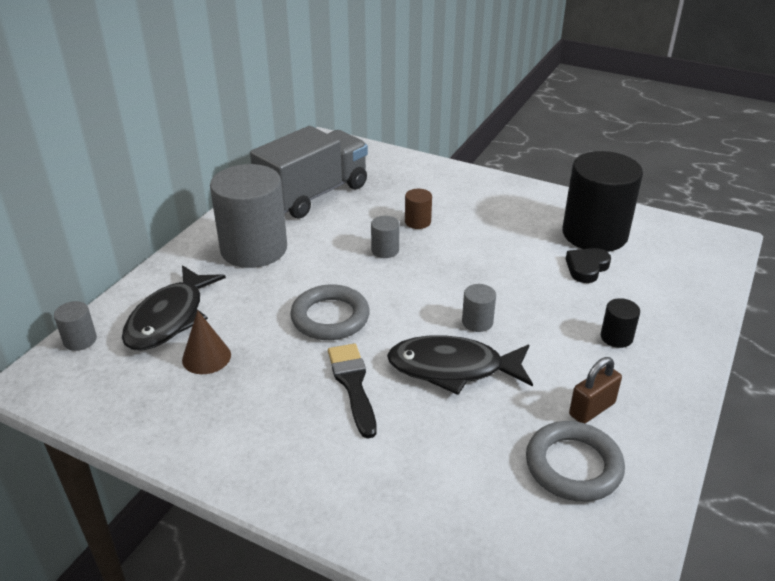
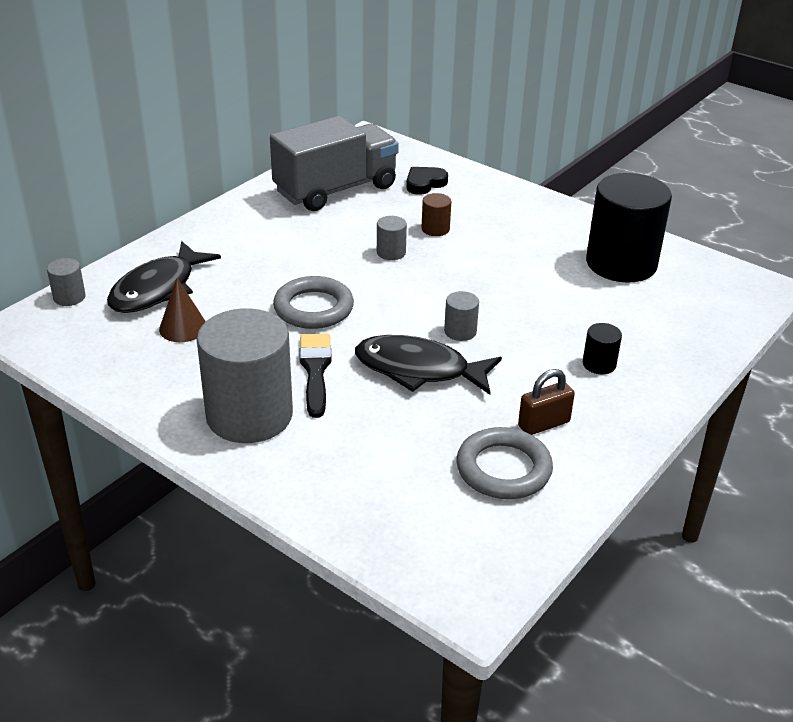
camera: 10 degrees right, 0 degrees up
grey cylinder [210,164,287,268] -> grey cylinder moved to [197,308,293,443]
black heart [566,248,611,283] -> black heart moved to [406,167,448,195]

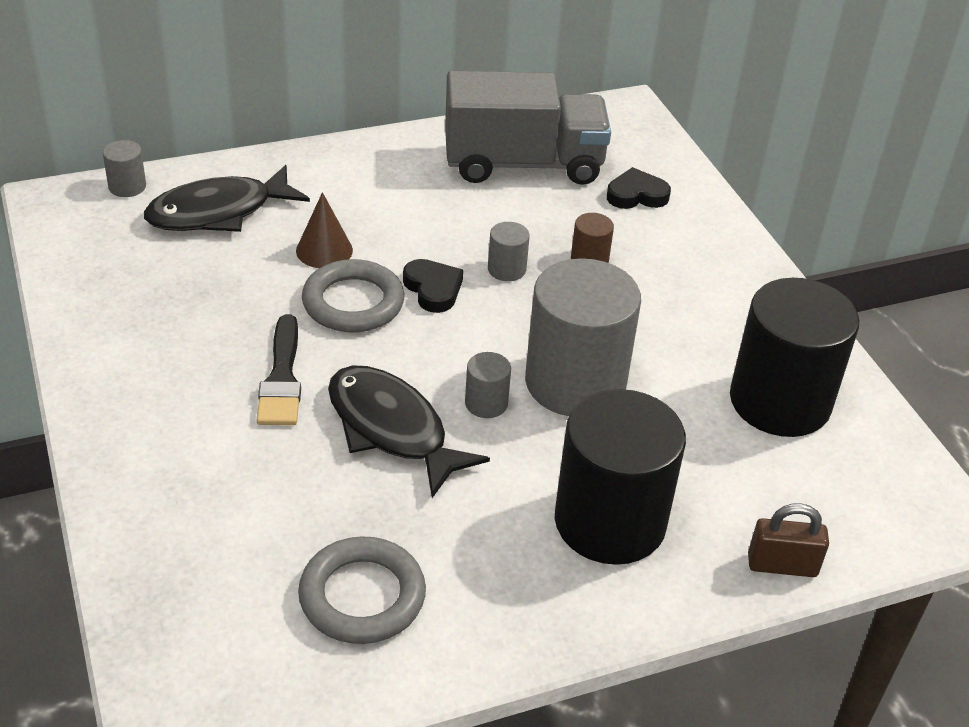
camera: 30 degrees right, 5 degrees up
brown cone [159,278,206,342] -> brown cone moved to [296,192,353,268]
grey cylinder [197,308,293,443] -> grey cylinder moved to [525,258,641,416]
black brush [299,334,332,418] -> black brush turned 150 degrees clockwise [257,314,301,425]
brown padlock [518,369,575,435] -> brown padlock moved to [748,503,829,577]
black cylinder [583,323,622,374] -> black cylinder [555,389,686,565], size x2.40
none -> black heart [403,259,463,313]

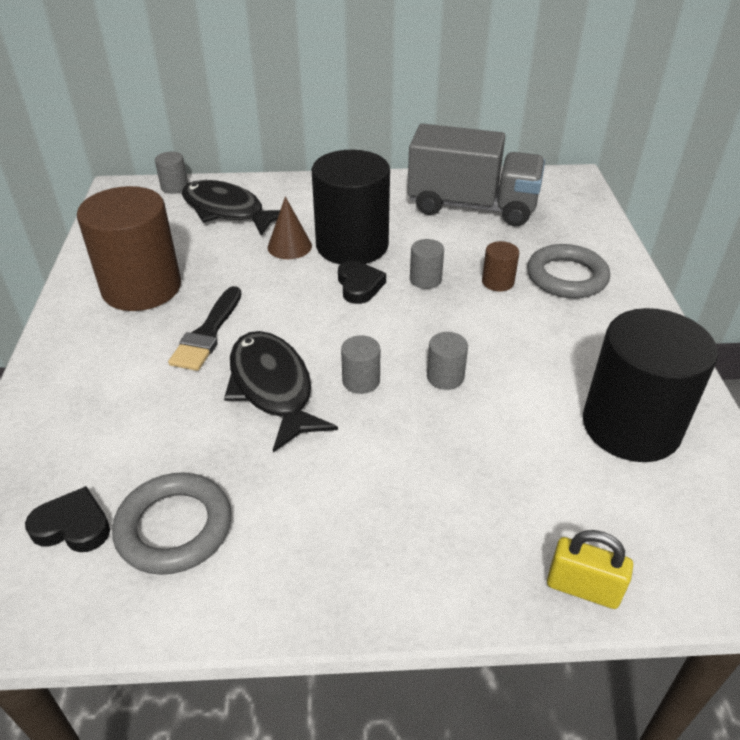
camera: 20 degrees right, 0 degrees up
black fish [144,165,310,232] -> black fish turned 45 degrees clockwise [182,180,280,236]
grey ring [302,259,404,332] -> grey ring moved to [527,244,610,298]
grey cylinder [525,258,641,416] -> grey cylinder [427,332,468,390], size x0.42
black cylinder [555,389,686,565] -> black cylinder moved to [312,150,390,264]
black heart [607,167,671,209] -> black heart moved to [25,486,110,552]
brown padlock [748,503,829,577] -> yellow padlock [547,530,633,609]
none -> brown cylinder [77,186,181,311]

